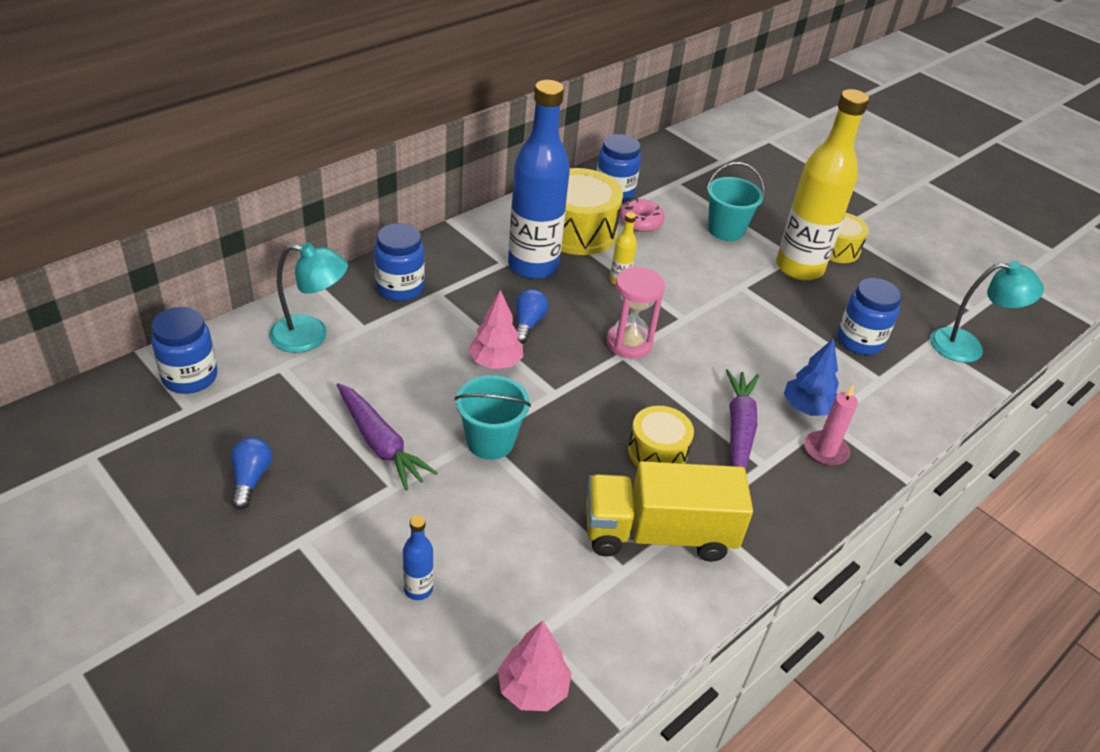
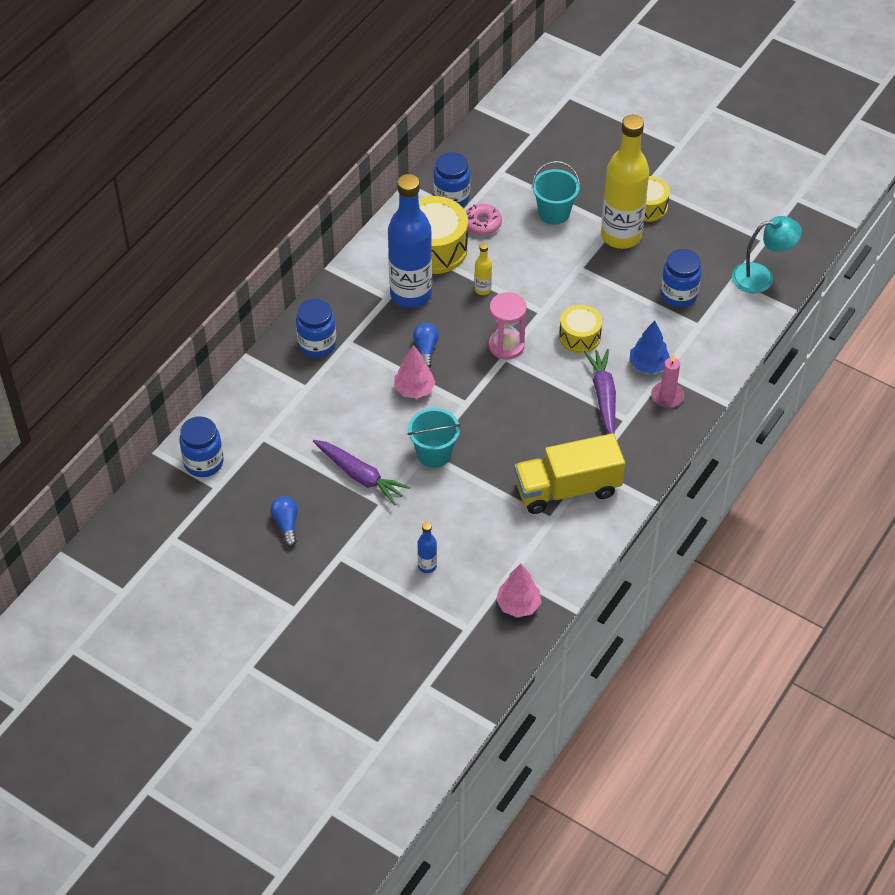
camera: 10 degrees left, 10 degrees up
turquoise lamp [269,243,348,353] -> none
yellow drum [628,406,694,467] -> yellow drum moved to [559,305,602,353]

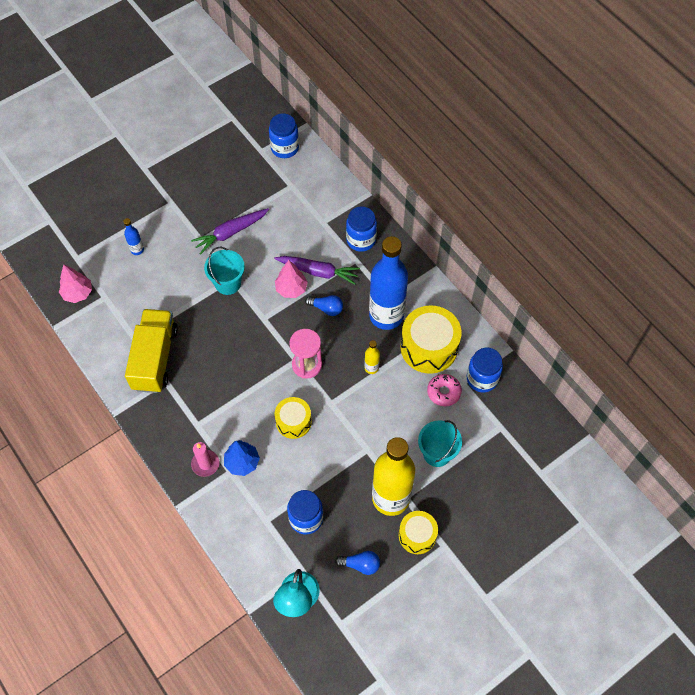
camera: 110 degrees right, 10 degrees up
blue light bulb [270,496,298,547] -> blue light bulb moved to [335,551,380,575]
purple carrot [584,349,616,434] -> purple carrot moved to [274,256,360,285]

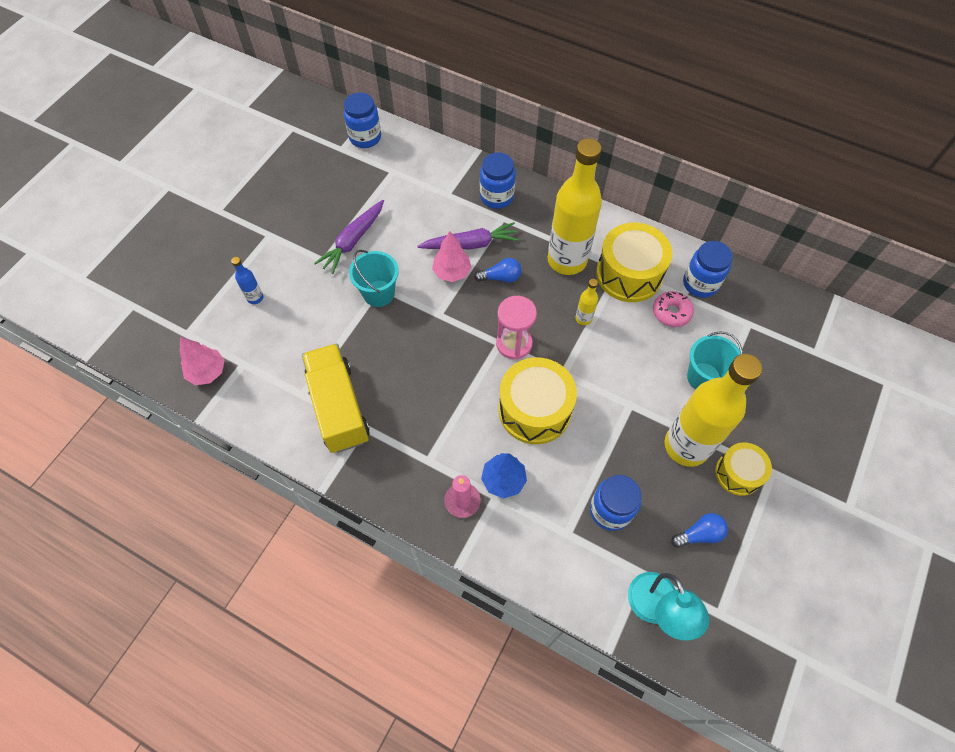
camera: 25 degrees left, 0 degrees up
yellow drum [274,397,312,439] -> yellow drum [499,357,577,444], size x1.67
blue bottle [369,236,408,330] -> yellow bottle [548,138,602,275]

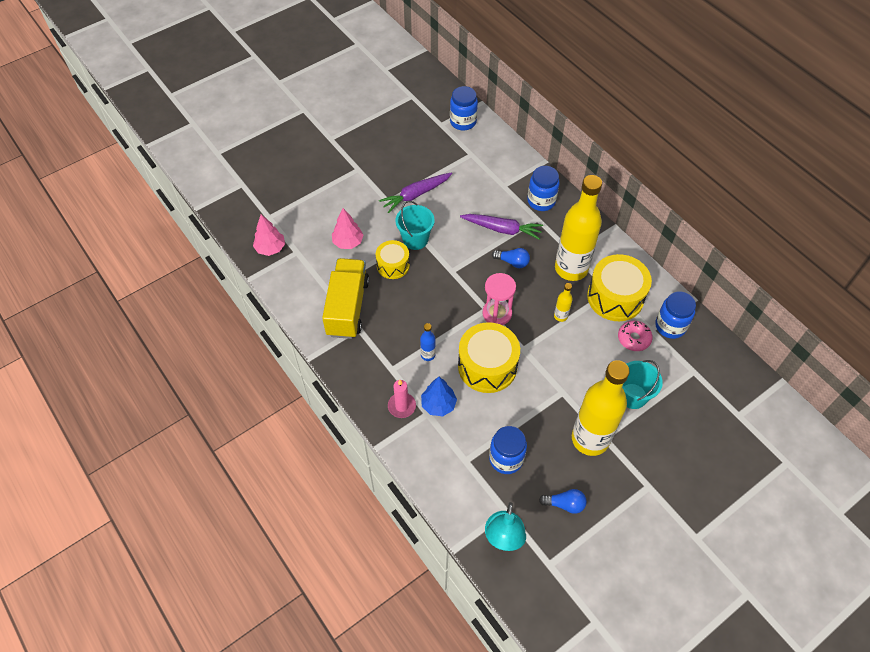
camera: 25 degrees right, 5 degrees down
blue bottle [231,257,263,304] -> blue bottle moved to [420,323,436,361]
pink tree [432,231,472,282] -> pink tree moved to [332,208,363,249]
yellow drum [715,442,772,496] -> yellow drum moved to [376,240,410,279]

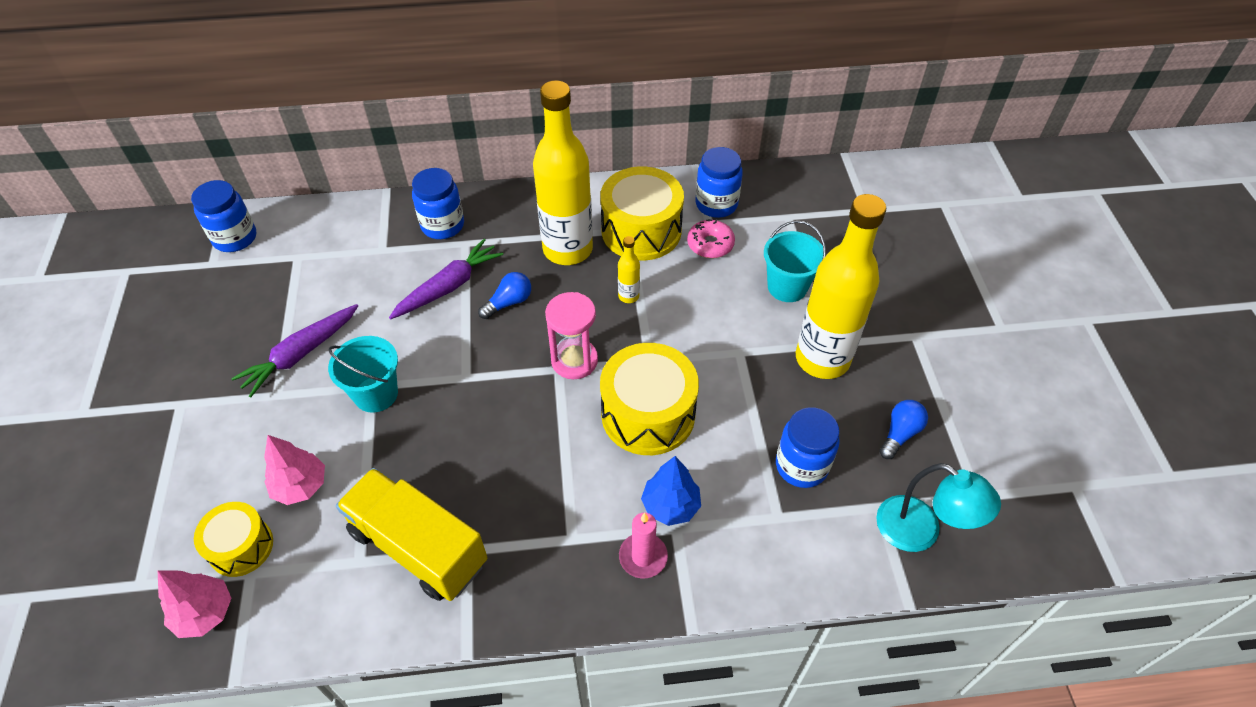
camera: 60 degrees left, 5 degrees down
yellow drum [376,240,410,279] -> yellow drum moved to [194,502,273,577]
purple carrot [379,172,452,213] -> purple carrot turned 45 degrees clockwise [231,304,358,397]
blue bottle [420,323,436,361] -> none

